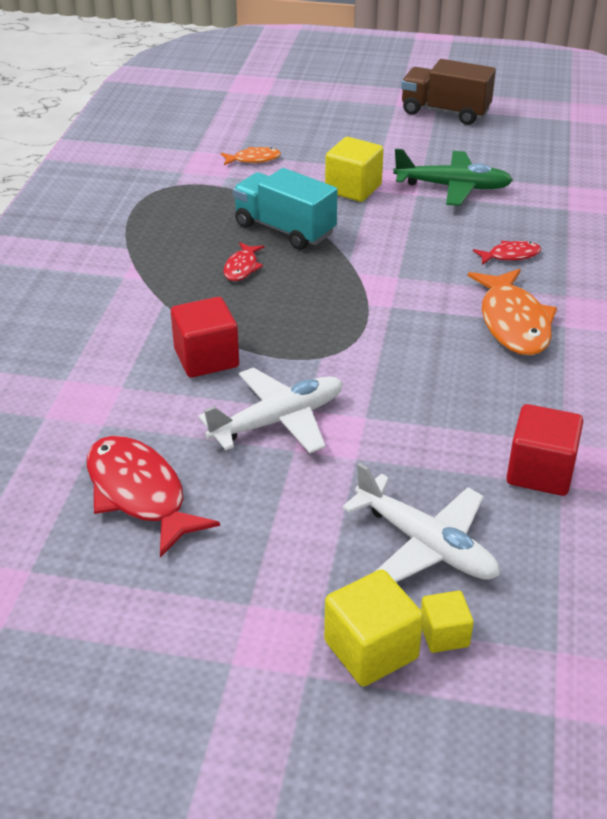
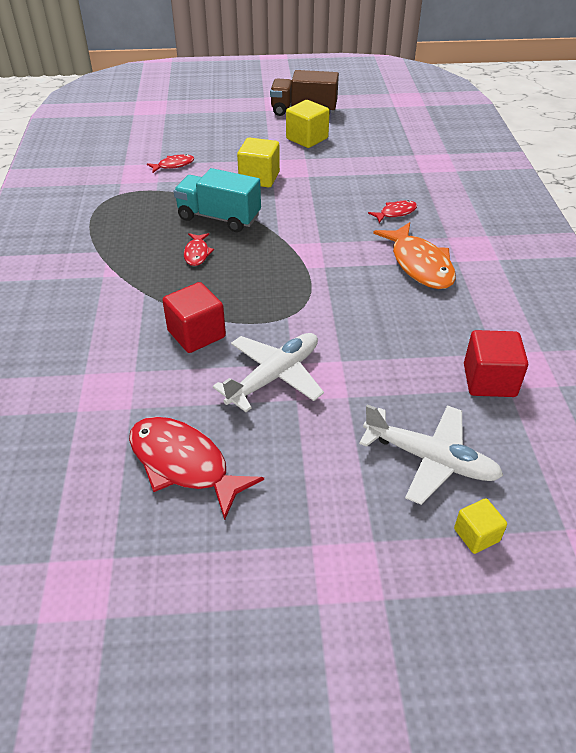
camera: 15 degrees left, 5 degrees up
orange fish [221,147,281,165] -> red fish [147,154,194,173]
yellow cube [324,569,423,686] -> yellow cube moved to [286,100,330,148]
green plane [393,149,513,206] -> none

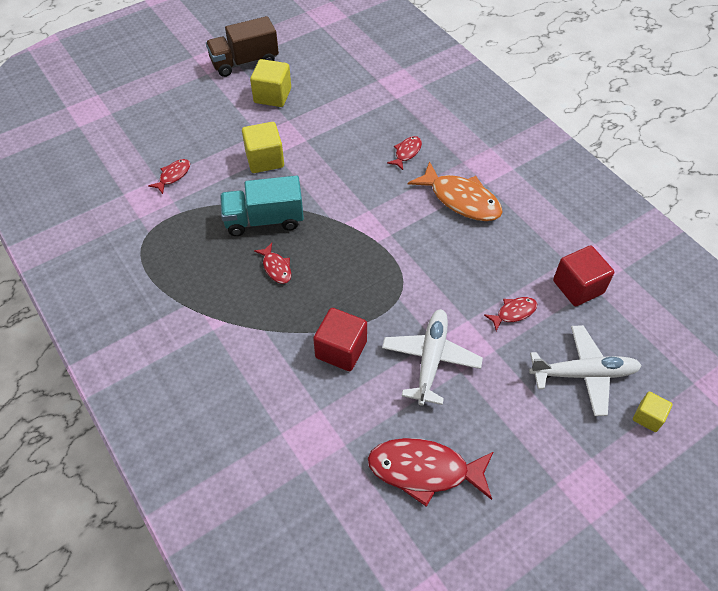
camera: 30 degrees left, 10 degrees up
none -> red fish [484,297,537,331]

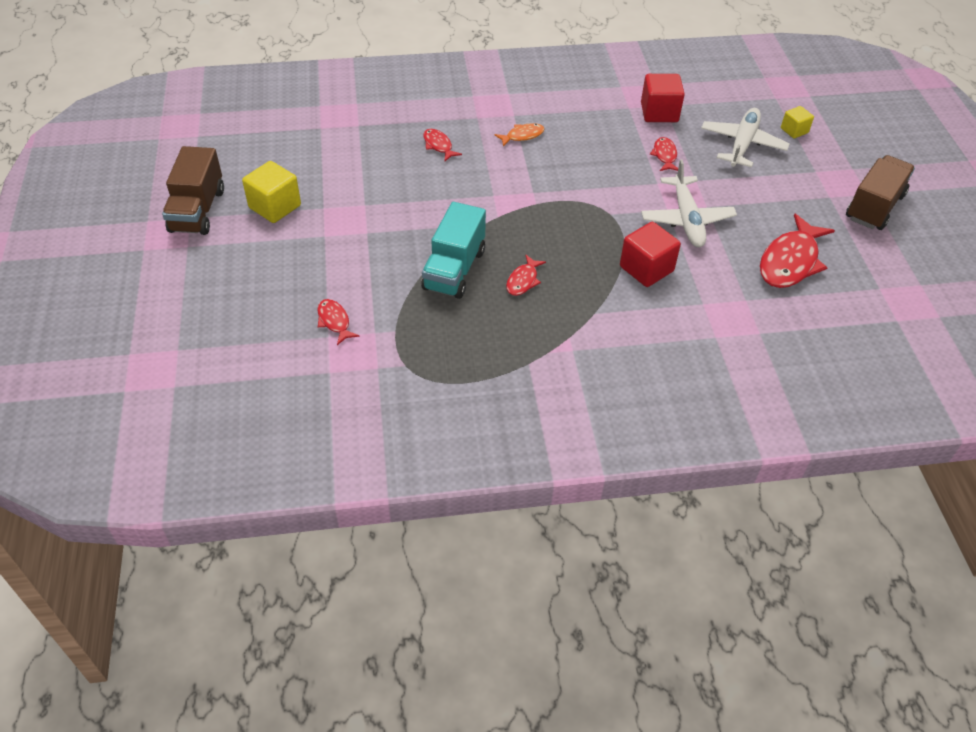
camera: 65 degrees left, 5 degrees down
yellow cube [242,122,284,173] -> none
red fish [254,243,291,284] -> red fish turned 120 degrees clockwise [506,255,546,296]
white plane [382,309,483,406] -> white plane turned 135 degrees counterclockwise [641,159,737,247]
orange fish [408,161,503,221] -> orange fish [495,123,544,147], size x0.51
none -> brown truck [846,155,915,230]

